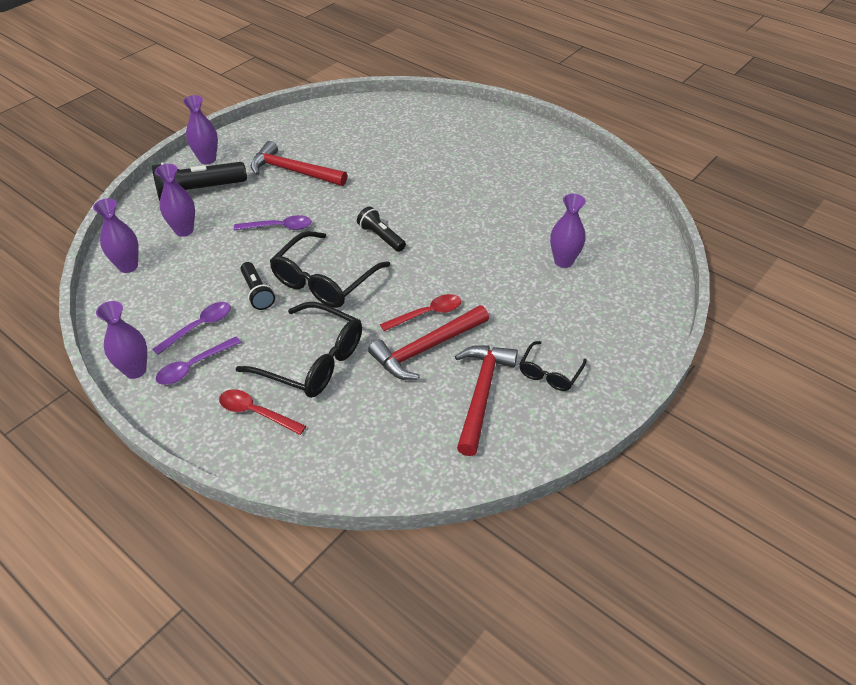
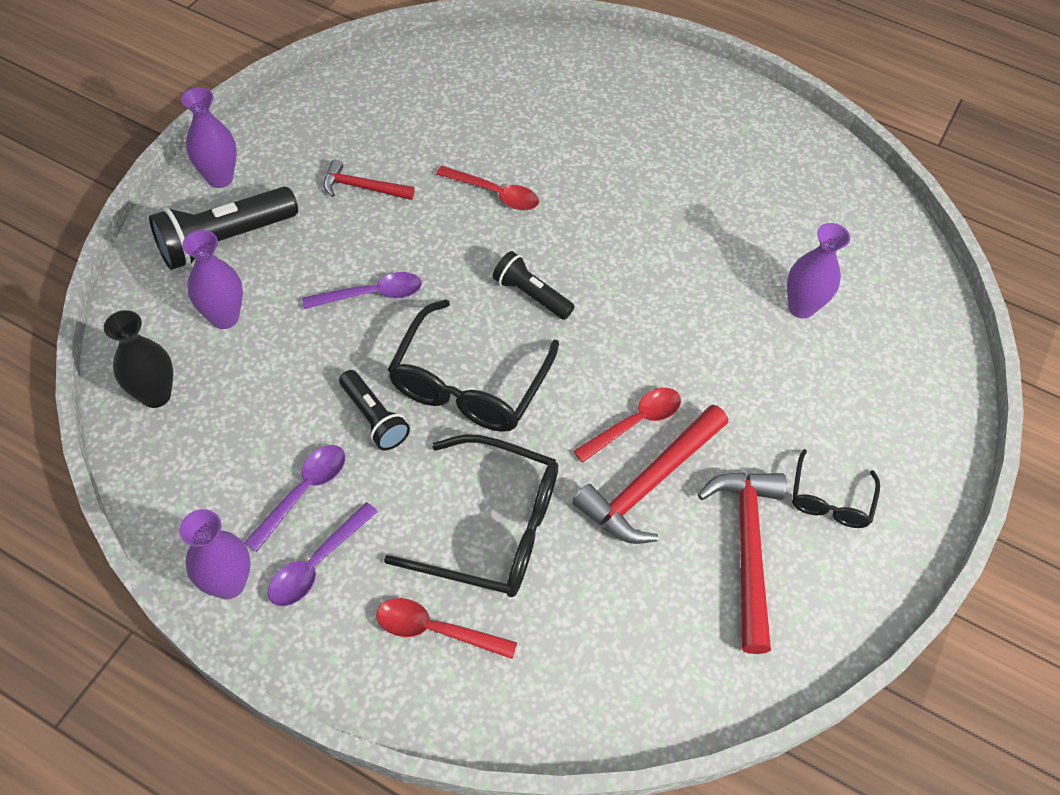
camera: 15 degrees left, 10 degrees up
purple vase [93,199,139,273] -> black vase [104,310,173,408]
red hammer [251,141,347,186] -> red hammer [324,159,415,200], size x0.59
none -> red spoon [436,166,539,211]

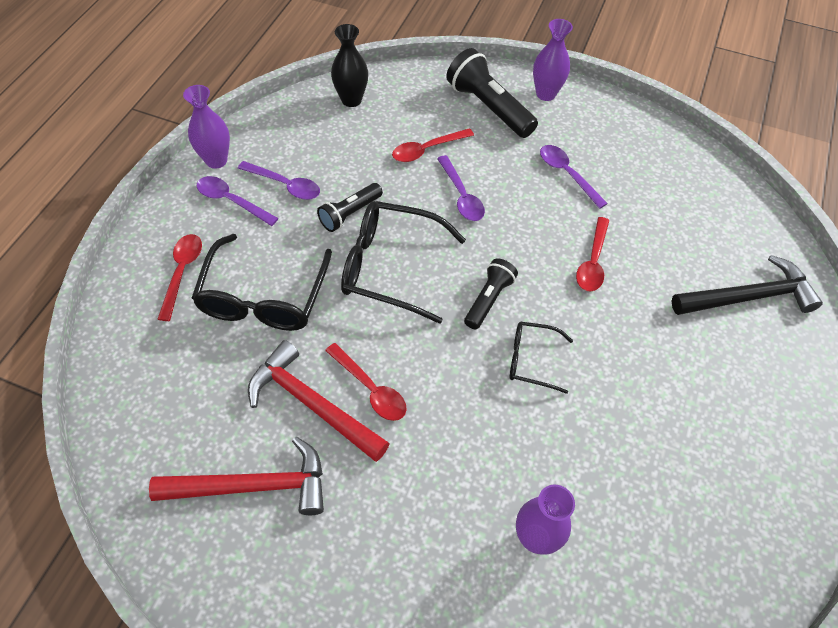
camera: 85 degrees right, 0 degrees up
purple vase [182,230,243,329] -> none
red hammer [324,159,415,200] -> purple spoon [540,145,608,209]
black glasses [792,449,880,528] -> black glasses moved to [510,322,573,394]
none -> red spoon [392,128,474,162]
none -> black hammer [672,255,823,315]

